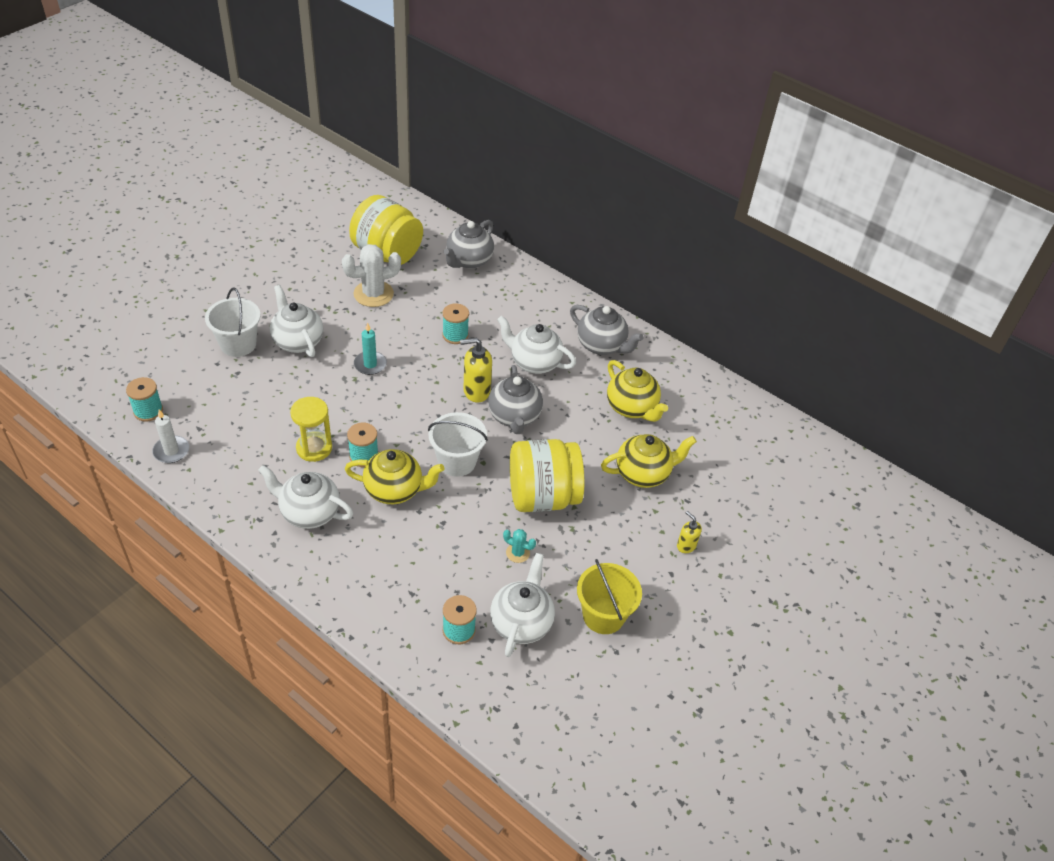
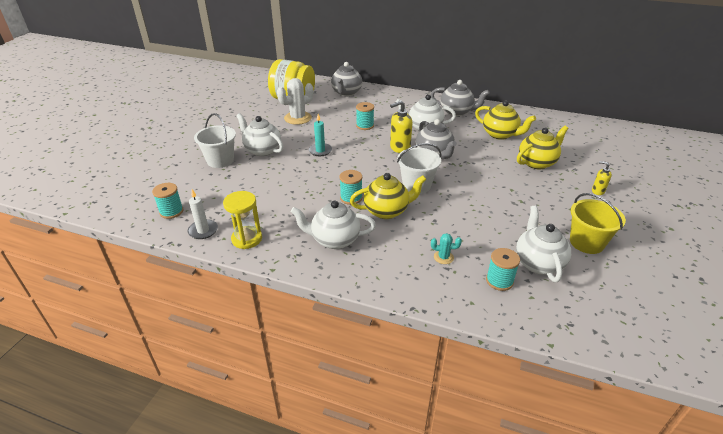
camera: 15 degrees left, 10 degrees down
yellow hourglass [290,397,332,462] -> yellow hourglass moved to [223,191,262,249]
turquoise cactus [503,529,536,563] -> turquoise cactus moved to [431,233,462,264]
yellow jar [510,439,584,512] -> none

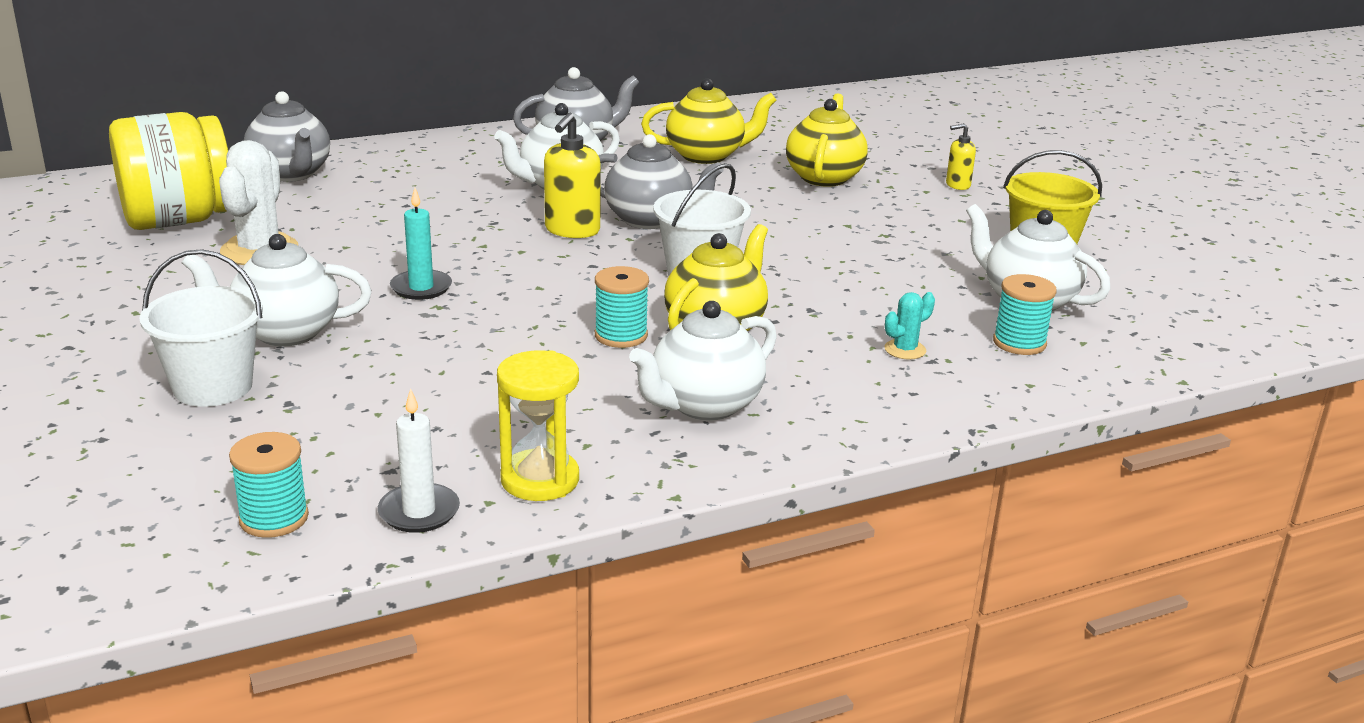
camera: 45 degrees left, 10 degrees down
turquoise spool [356,102,374,130] -> none

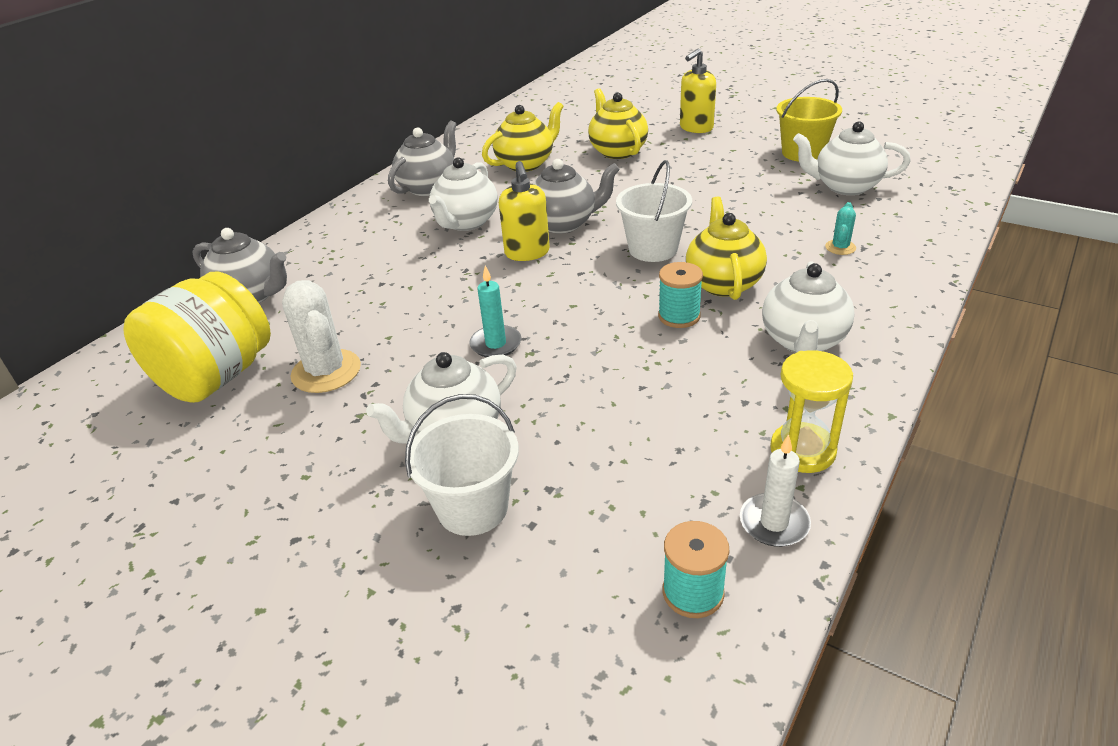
camera: 30 degrees left, 10 degrees up
yellow soap dispenser [946,123,976,190] -> yellow soap dispenser [680,48,716,133], size x1.73
turquoise spool [993,274,1057,355] -> none

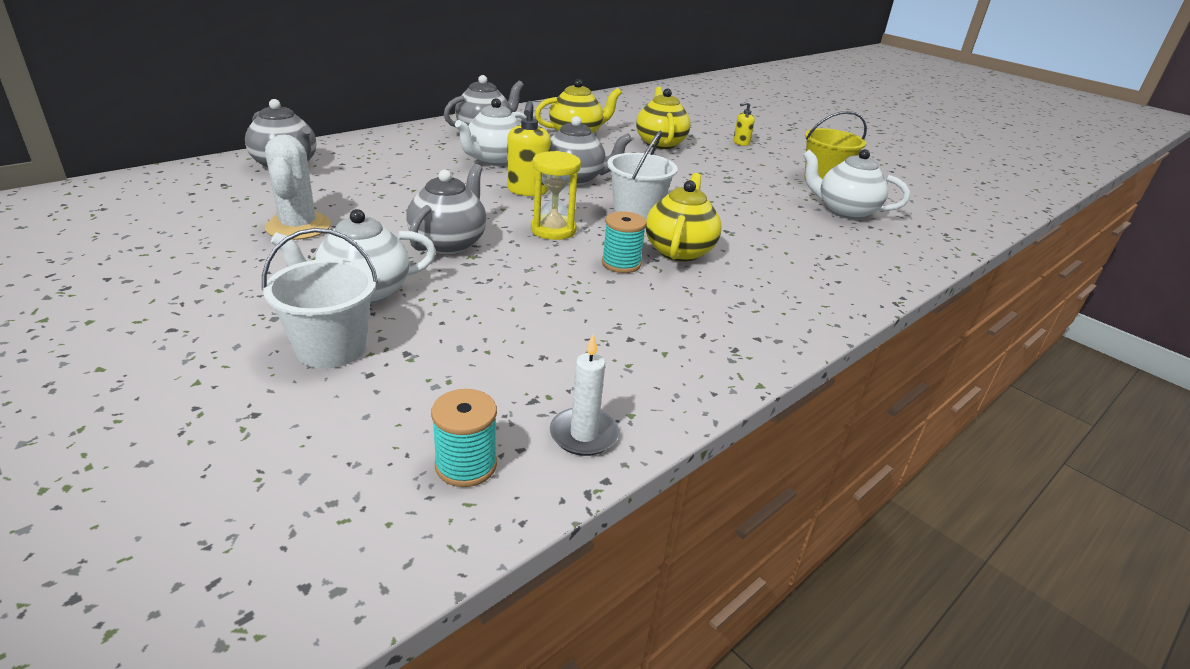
camera: 10 degrees right, 5 degrees down
yellow jar [123,271,271,403] -> none
turquoise candle [469,266,521,357] -> grey teapot [406,164,487,255]
yellow soap dispenser [680,48,716,133] -> yellow soap dispenser [733,101,755,146], size x0.58
white teapot [762,261,855,353] -> none
yellow hourglass [770,350,853,473] -> yellow hourglass moved to [531,151,581,240]
turquoise cactus [825,202,856,255] -> none

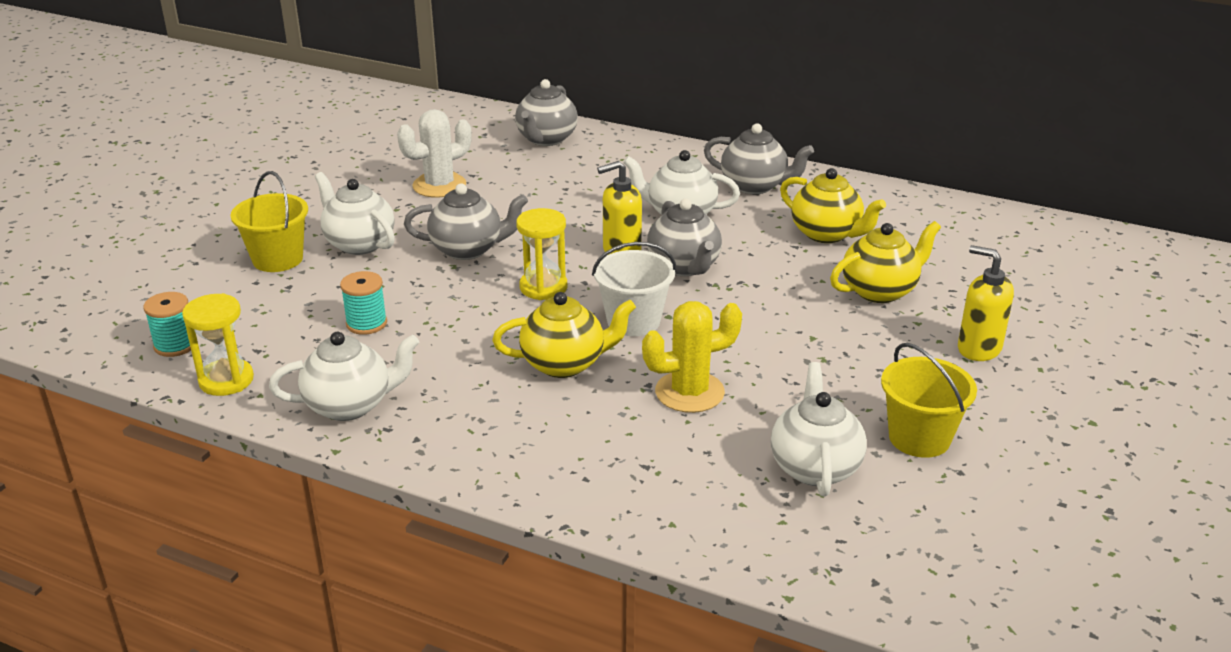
camera: 70 degrees right, 0 degrees up
white bucket [262,228,378,368] -> yellow bucket [230,171,308,272]
white candle [550,334,619,456] -> yellow hourglass [182,293,254,396]
turquoise spool [602,211,647,273] -> turquoise spool moved to [340,271,387,335]
yellow soap dispenser [733,101,755,146] -> yellow soap dispenser [958,245,1014,361], size x1.73
none -> white teapot [269,332,420,421]
none -> yellow cactus [642,301,742,413]

